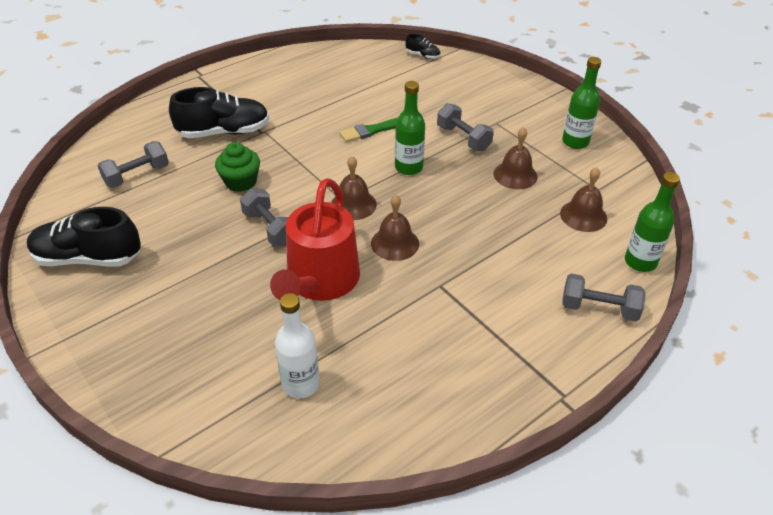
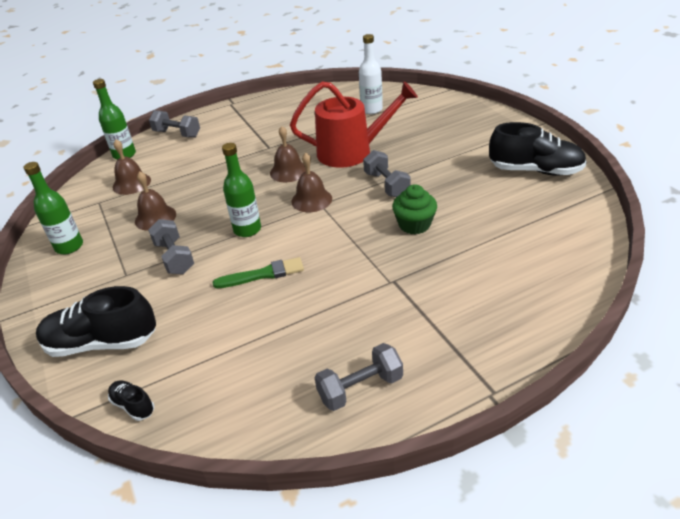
camera: 165 degrees left, 5 degrees down
grey dumbbell [98,141,169,188] -> grey dumbbell moved to [315,343,403,411]
black shoe [169,87,269,138] -> black shoe moved to [36,286,156,357]
red watering can [270,178,360,301] -> red watering can turned 60 degrees clockwise [290,81,418,168]

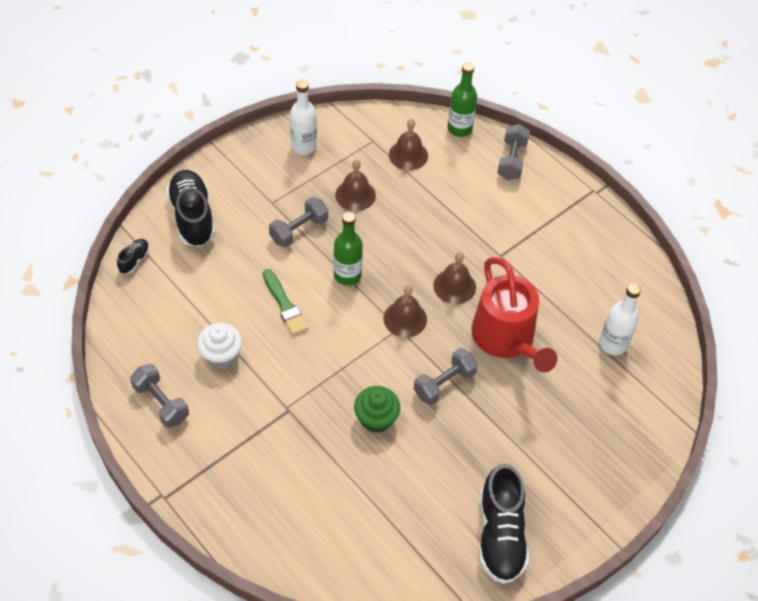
camera: 70 degrees right, 15 degrees up
green bottle [23,162,83,254] -> white bottle [290,80,317,155]
none -> white cupcake [197,323,242,369]

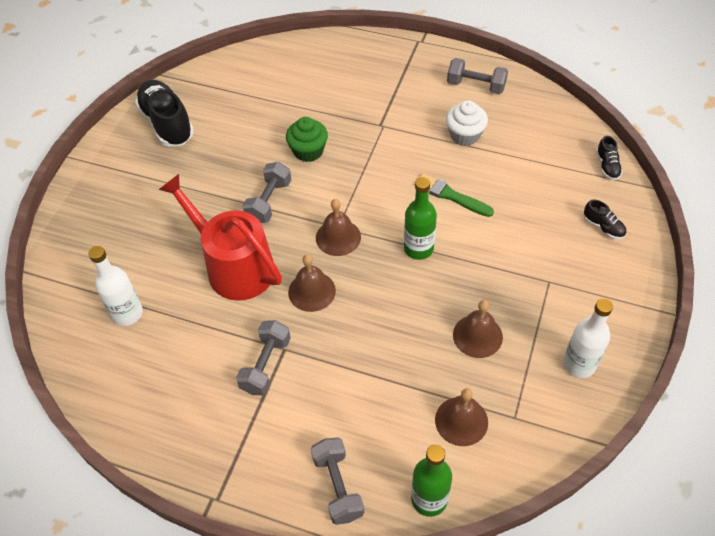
camera: 155 degrees right, 0 degrees up
black shoe [166,170,215,247] -> black shoe [584,200,626,239], size x0.46
grey dumbbell [269,197,328,248] -> grey dumbbell moved to [236,320,291,395]

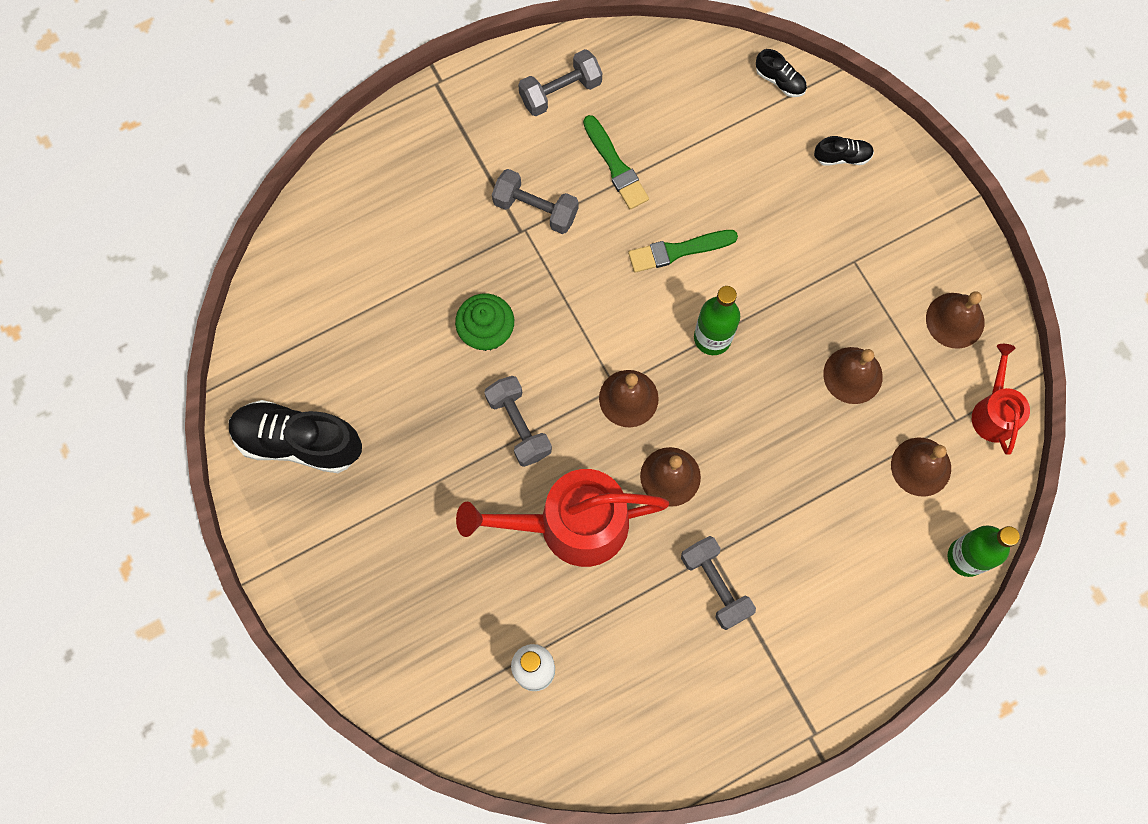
camera: 50 degrees left, 20 degrees up
grey dumbbell [311,437,364,525] -> grey dumbbell moved to [492,169,579,234]
white cupcake [446,100,488,146] -> green brush [583,115,649,209]
white bottle [563,298,613,378] -> brown bell [926,292,985,349]
none -> red watering can [972,344,1030,455]

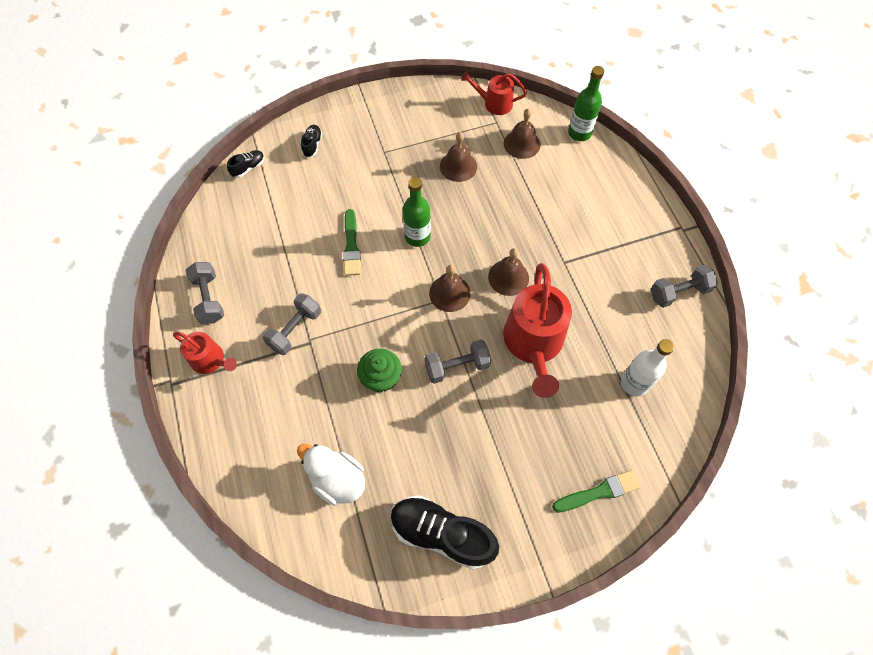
camera: 80 degrees left, 10 degrees down
black shoe [229,400,362,473] -> black shoe turned 90 degrees clockwise [391,495,499,570]
green brush [583,115,649,209] -> green brush moved to [552,470,641,513]
grey dumbbell [681,536,756,630] -> grey dumbbell moved to [651,265,718,308]
brown bell [926,292,985,349] -> none
none -> red watering can [173,332,237,374]
none -> white duck [297,444,365,506]

